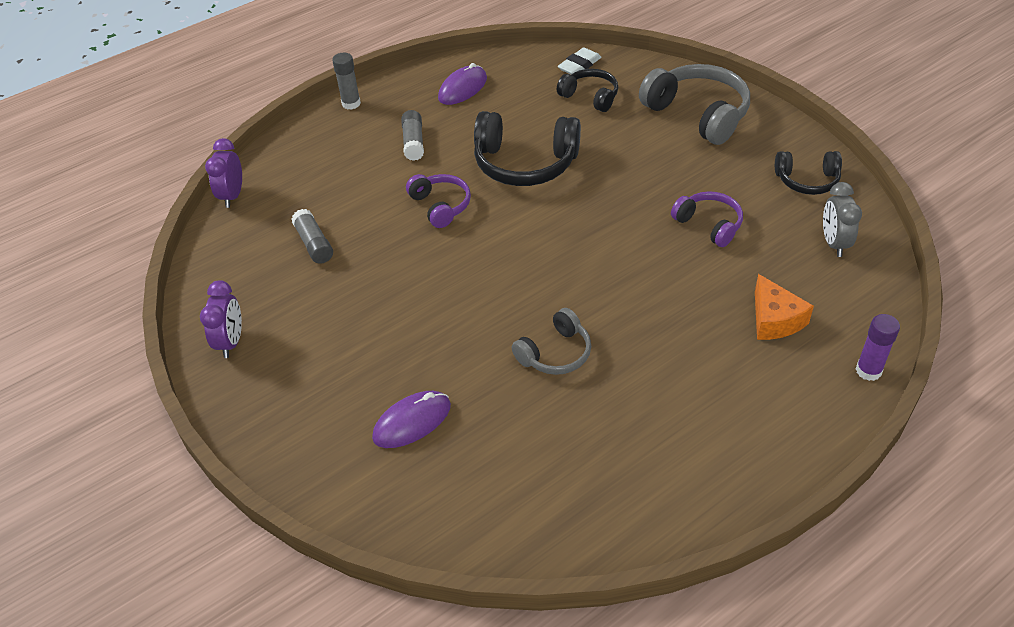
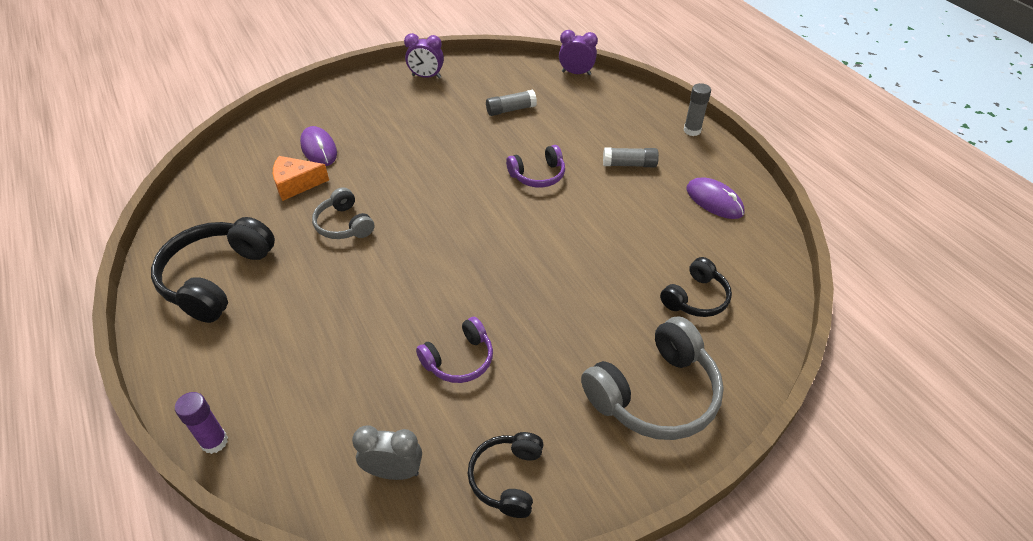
camera: 95 degrees right, 0 degrees up
black headphones [474,111,581,186] -> black headphones moved to [151,217,275,323]
white eraser [558,47,601,74] -> none
orange cheese [755,274,814,340] -> orange cheese moved to [273,156,329,201]

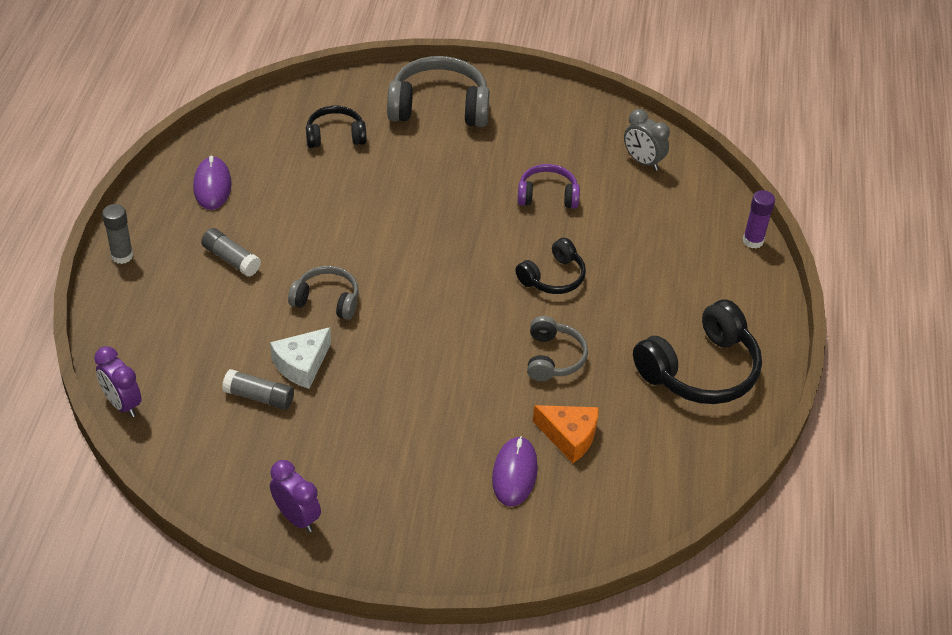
camera: 145 degrees left, 0 degrees up
black headphones [468,432,544,518] -> black headphones moved to [515,238,586,294]
purple headphones [506,145,565,188] -> grey headphones [288,266,359,320]
none -> white cheese [270,327,331,389]

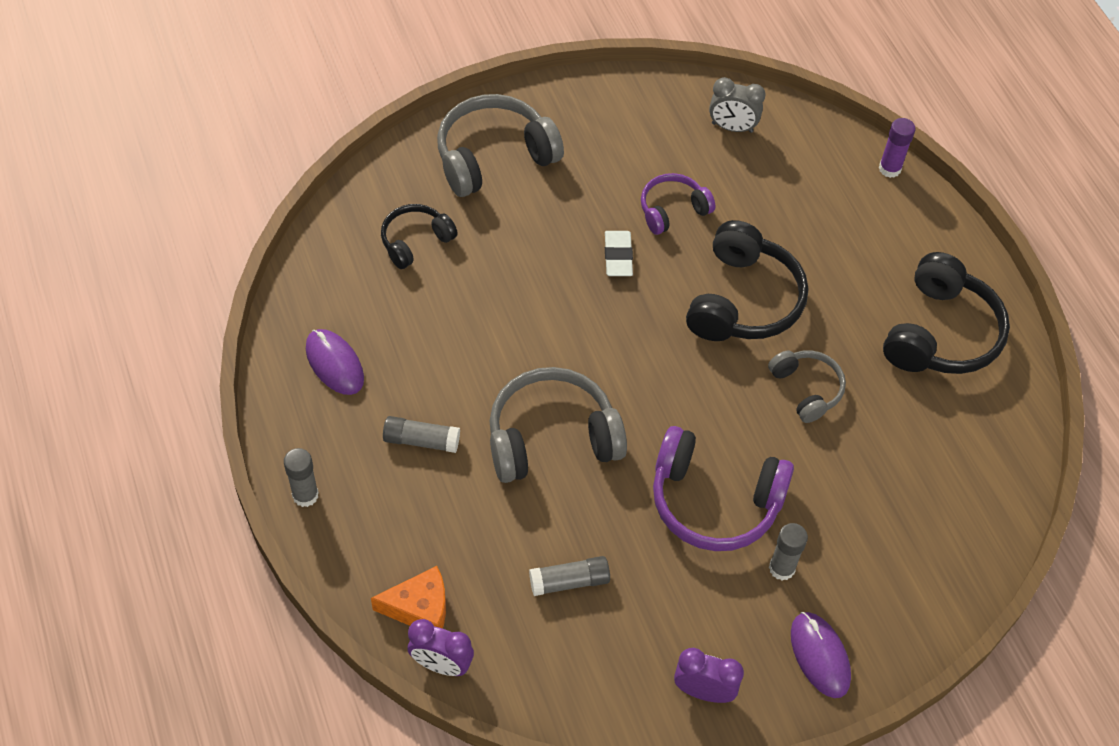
camera: 30 degrees left, 10 degrees up
white cheese [270,327,331,389] -> none
grey headphones [288,266,359,320] -> grey headphones [489,367,627,483], size x1.73
purple mouse [492,436,538,506] -> purple mouse moved to [791,612,851,698]
black headphones [515,238,586,294] -> black headphones [686,220,808,341], size x1.73
orange cheese [533,405,599,463] -> orange cheese moved to [371,566,446,629]
none -> white eraser [605,231,633,276]
none -> purple headphones [653,426,794,551]
none -> grey glue stick [769,523,808,581]

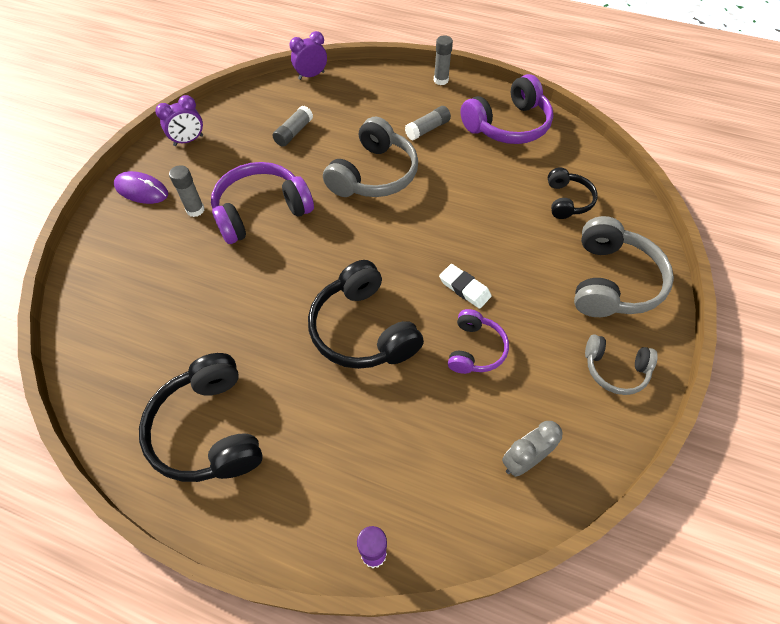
camera: 135 degrees right, 0 degrees up
purple mouse [306,329,364,395] -> purple headphones [460,74,553,144]
orange cheese [371,566,446,629] -> none
grey headphones [768,350,846,423] -> grey headphones moved to [585,334,658,395]

